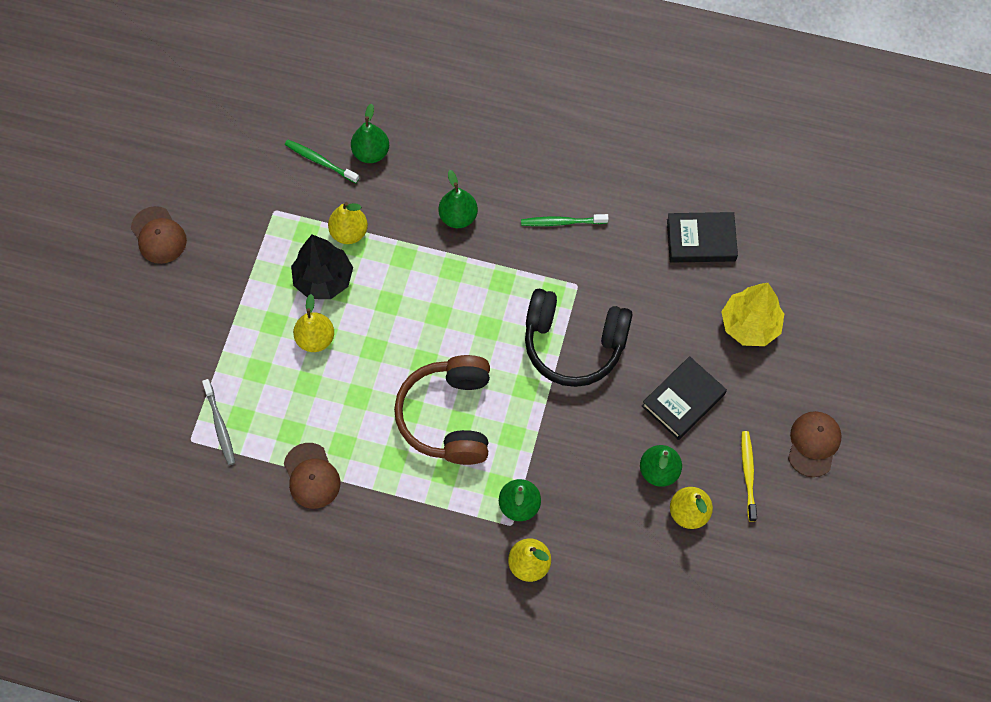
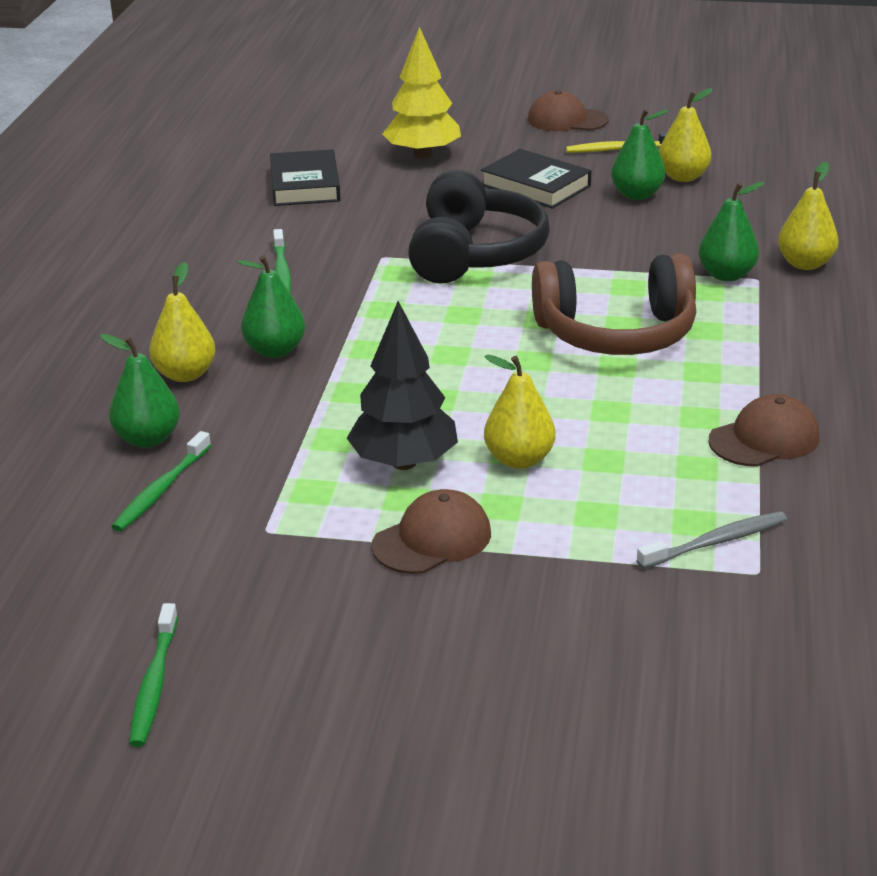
camera: 95 degrees left, 35 degrees down
brown cap [131,206,187,264] -> brown cap moved to [372,489,491,574]
yellow pear [328,202,368,244] -> yellow pear moved to [149,262,216,382]
none -> green toothbrush [129,603,178,747]

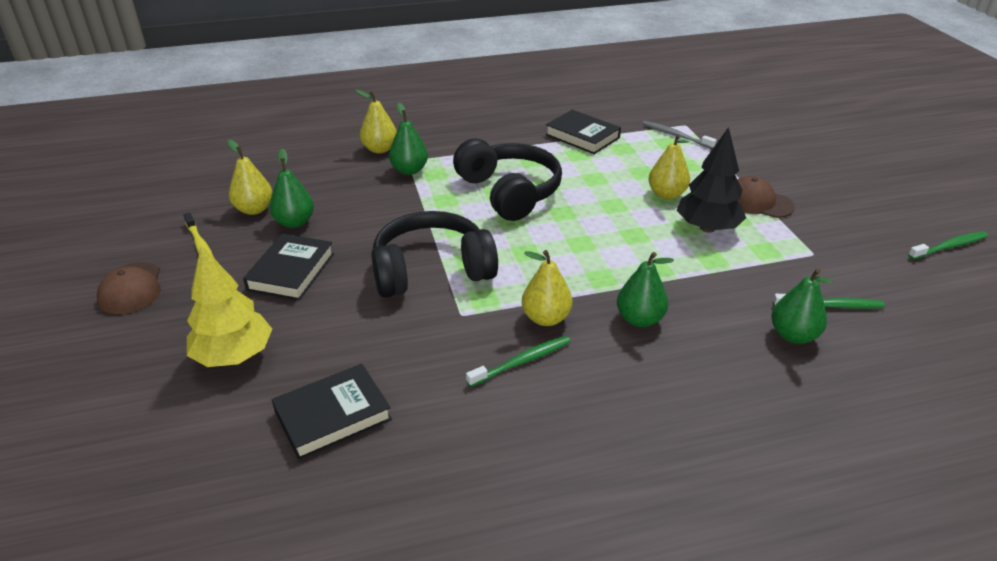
camera: 115 degrees left, 5 degrees up
yellow pear [149,262,216,382] -> yellow pear moved to [522,250,572,326]
brown headphones [532,253,696,355] -> black headphones [453,139,562,221]
brown cap [708,394,819,467] -> black book [545,110,621,154]

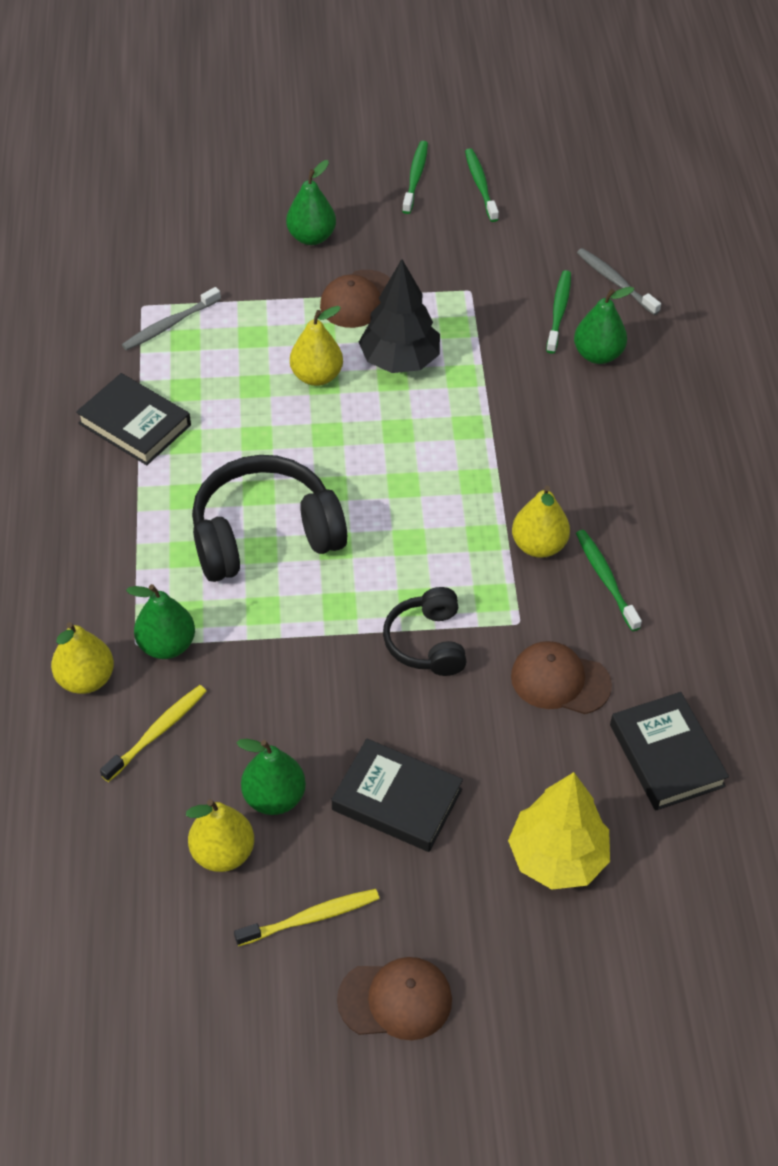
camera: 80 degrees left, 15 degrees up
black headphones [371,211,498,298] -> black headphones [383,587,466,676], size x0.58
black book [545,110,621,154] -> black book turned 75 degrees clockwise [76,373,191,465]
green pear [617,252,674,327] -> green pear moved to [286,160,336,245]
none -> yellow toothbrush [100,685,207,782]
none -> green toothbrush [402,141,428,214]
none -> brown cap [511,641,612,714]
none -> grey toothbrush [577,248,661,315]

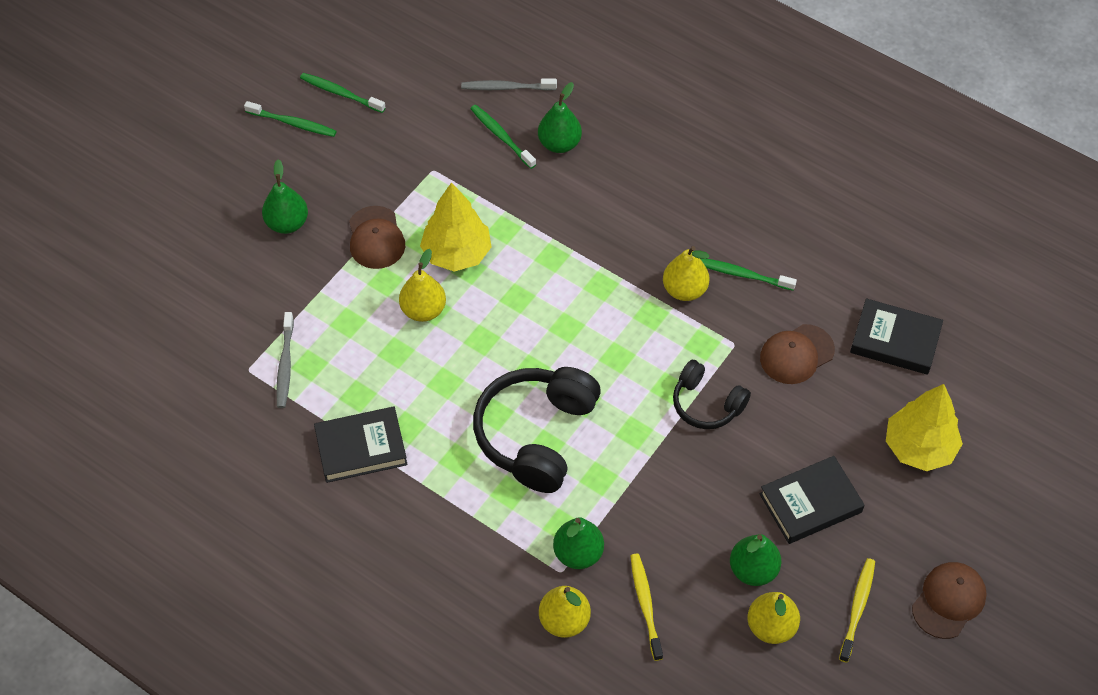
camera: 50 degrees left, 5 degrees up
black tree [359,259,440,373] -> yellow tree [420,182,492,272]
green toothbrush [402,141,428,214] -> green toothbrush turned 150 degrees clockwise [244,101,337,137]

